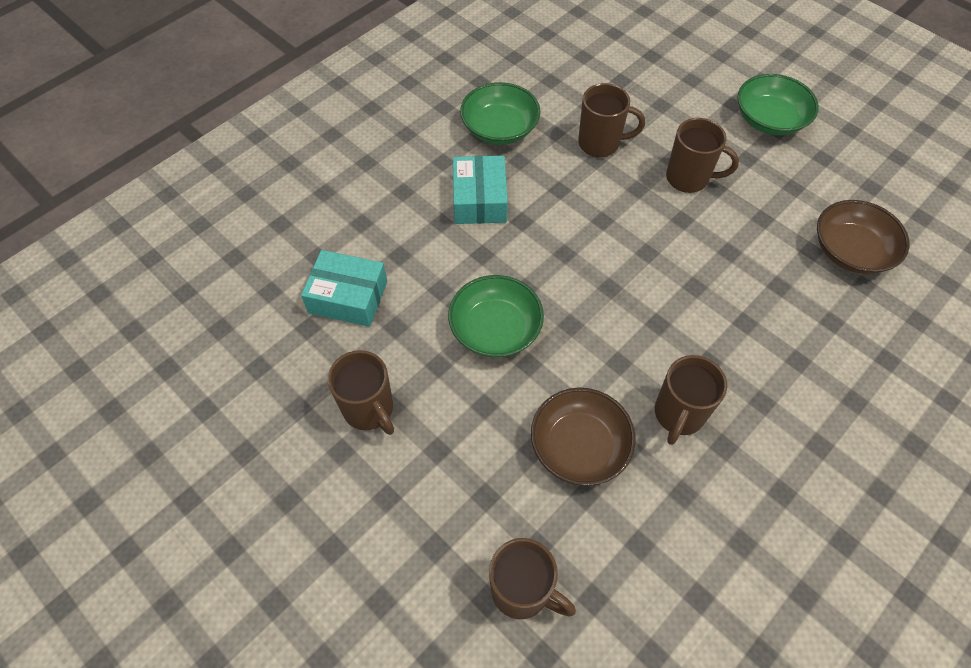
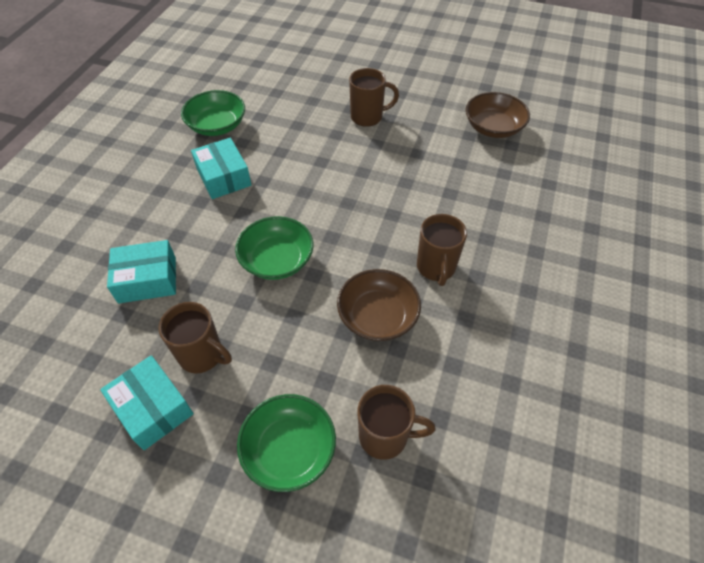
camera: 25 degrees left, 5 degrees down
brown mug [578,83,645,157] -> none
green bowl [737,74,819,135] -> green bowl moved to [237,394,336,492]
none -> turquoise box [100,355,194,450]

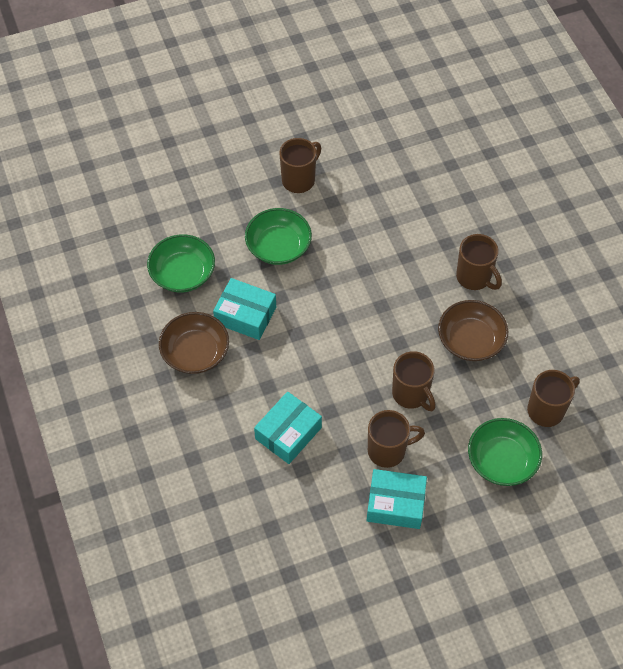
camera: 40 degrees left, 5 degrees up
green bowl [235,216,314,280] -> green bowl moved to [245,208,312,265]
brown bowl [466,92,530,138] -> brown bowl moved to [159,312,229,374]
none -> brown mug [392,351,436,411]

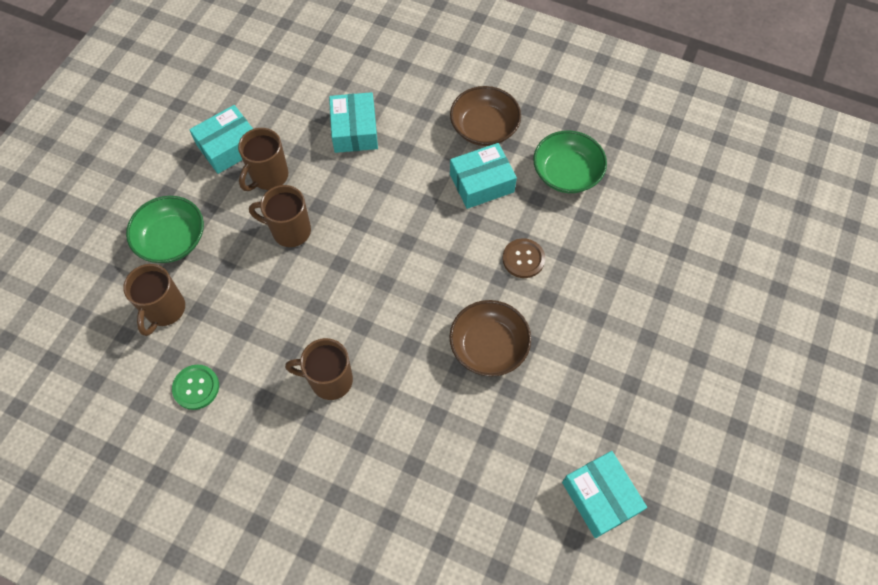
camera: 135 degrees right, 5 degrees up
green bowl [245,208,312,265] -> brown button [503,238,545,278]
brown mug [279,138,321,193] -> none
brown bowl [438,300,508,361] -> brown bowl moved to [449,300,531,377]
none -> green button [172,364,219,410]
none -> turquoise box [562,451,647,538]

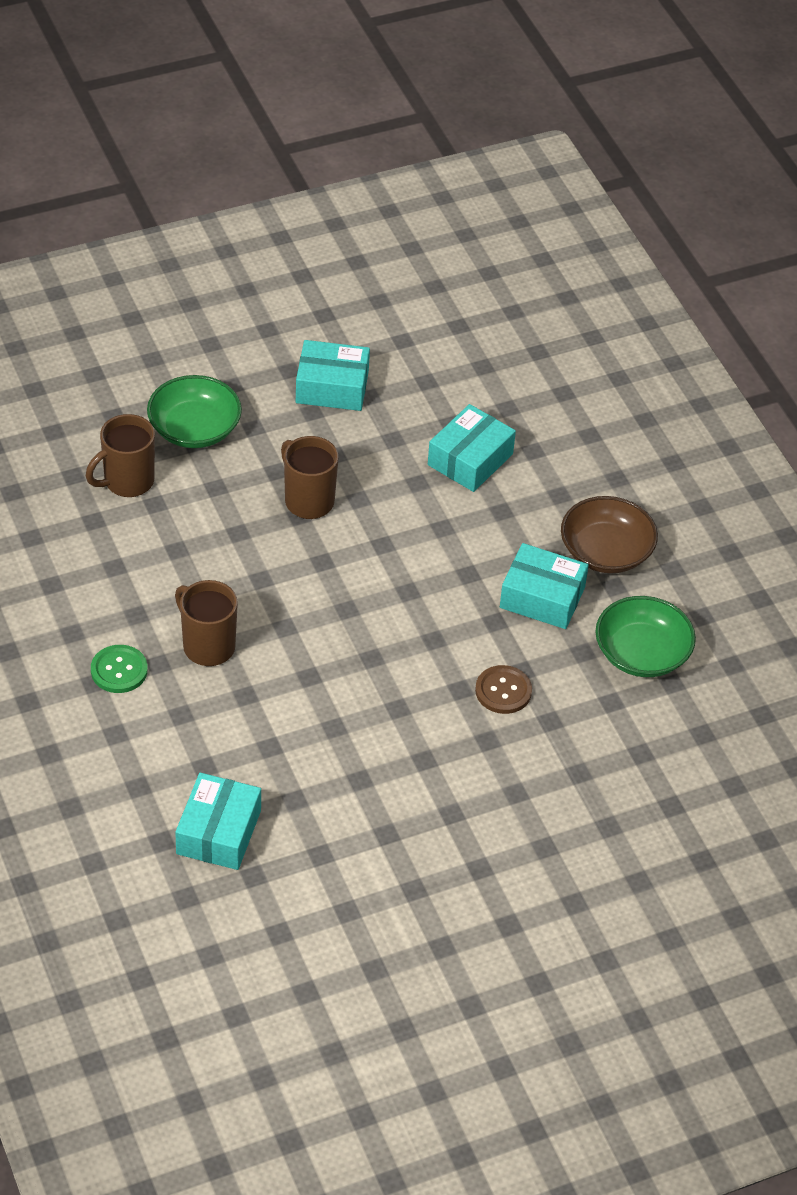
camera: 40 degrees right, 15 degrees down
green button [172,364,219,410] -> green button moved to [91,645,148,693]
brown mug [238,128,289,191] -> none
brown bowl [449,300,531,377] -> none
turquoise box [562,451,647,538] -> turquoise box moved to [175,773,261,870]

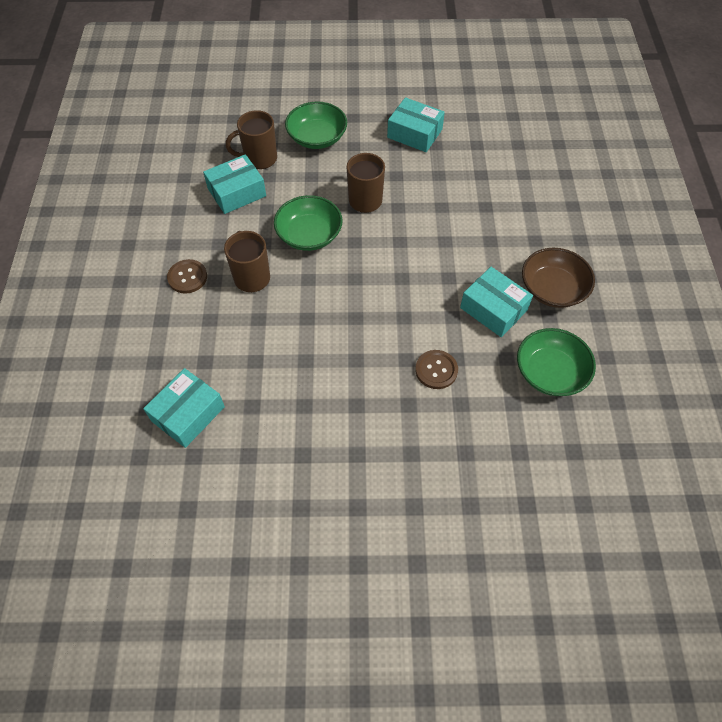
camera: 25 degrees right, 10 degrees up
green button [91,645,148,693] -> brown button [167,259,207,294]
turquoise box [428,404,516,492] -> turquoise box moved to [203,154,266,214]
none -> green bowl [274,195,343,251]

